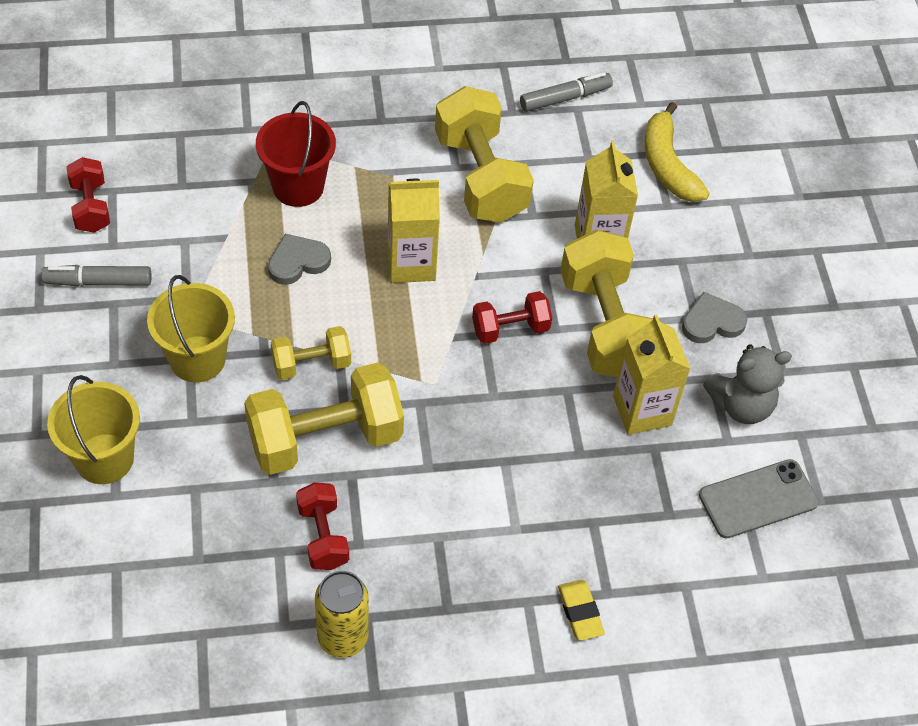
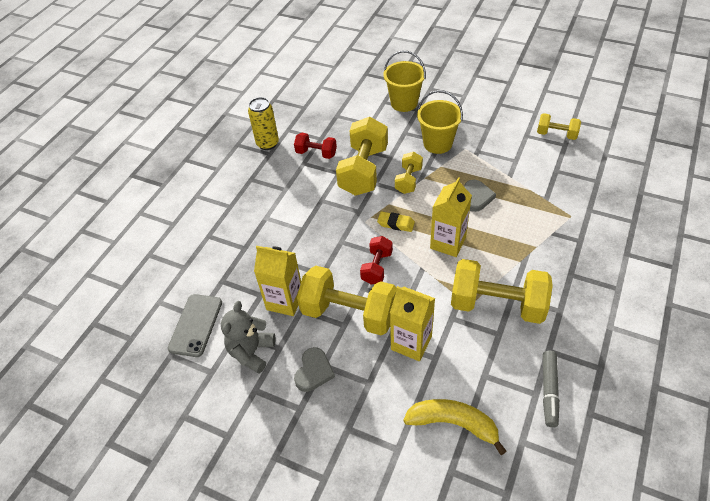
camera: 130 degrees right, 5 degrees down
grey marker [41,265,151,286] -> none
red dumbbell [66,157,110,233] -> yellow dumbbell [537,113,581,140]
red bucket [256,101,336,207] -> none
yellow eraser [558,580,605,641] -> yellow eraser moved to [377,212,415,232]

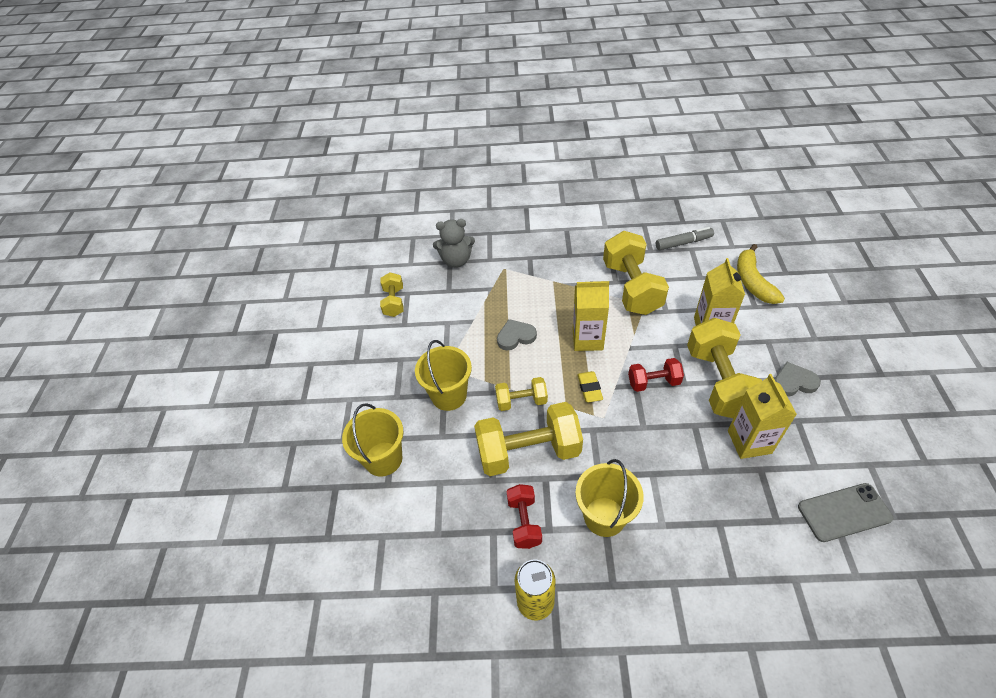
camera: 115 degrees left, 0 degrees up
grey teddy bear [221,301,275,374] -> grey teddy bear moved to [433,219,475,268]
none -> yellow bucket [575,459,644,537]

